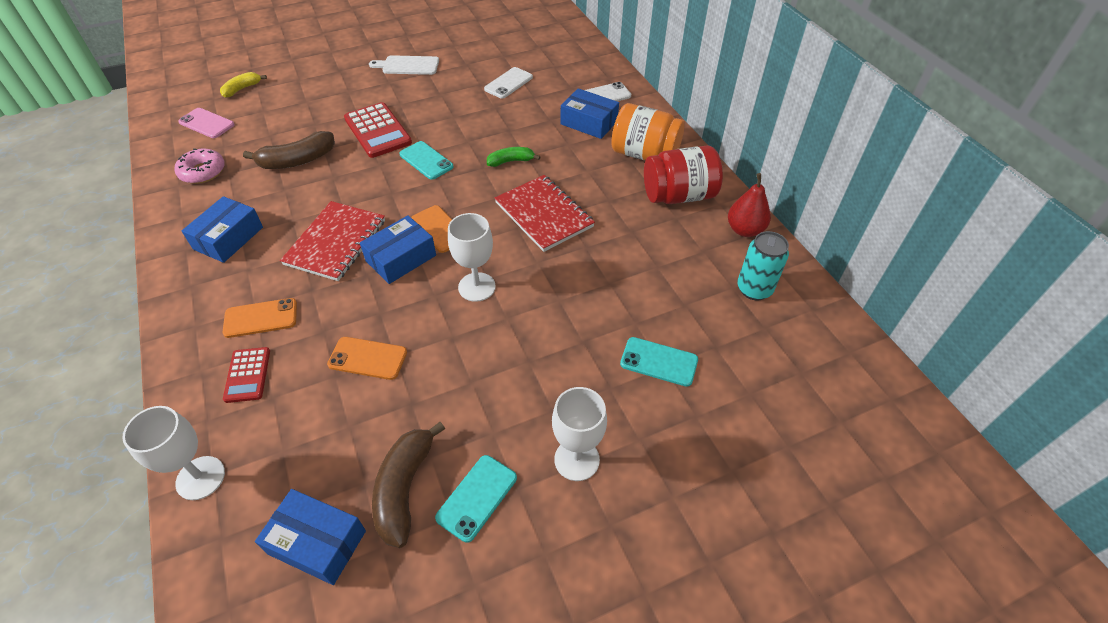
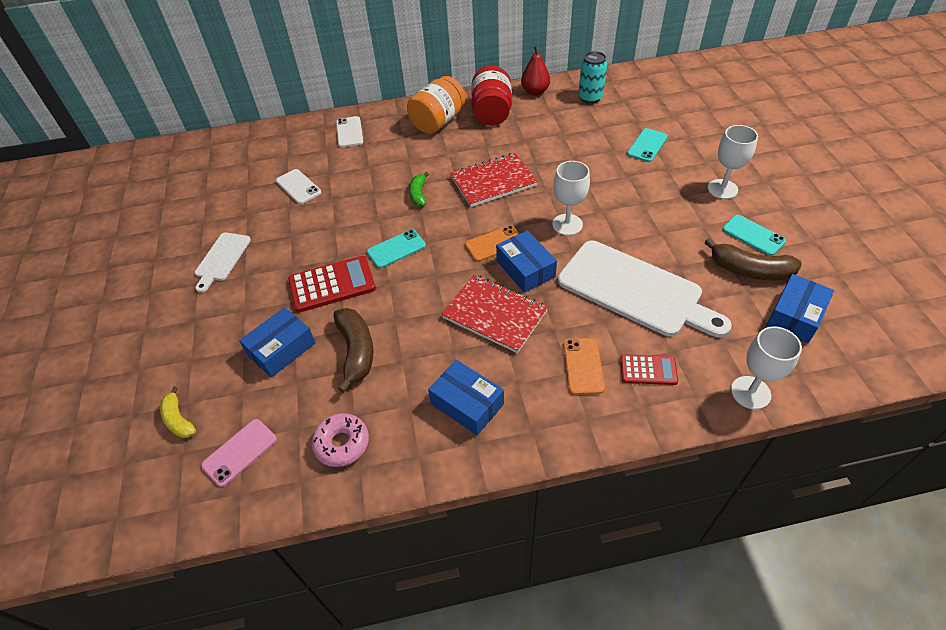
camera: 75 degrees left, 0 degrees up
orange phone [327,337,407,380] -> white cutting board [558,240,732,337]
blue box [560,88,619,139] -> blue box moved to [239,307,315,378]

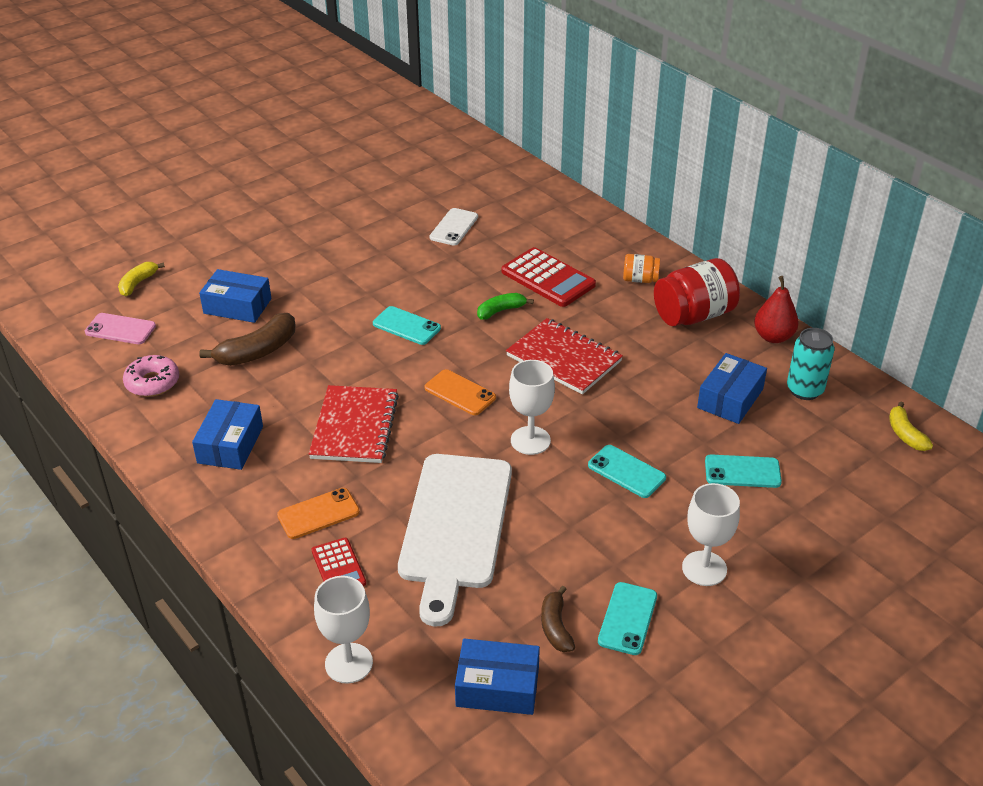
camera: 60 degrees right, 10 degrees down
white cutting board [195,232,251,293] -> none
red calculator [288,256,376,312] -> red calculator moved to [501,247,596,307]
white phone [336,116,363,147] -> none
orange jar [407,76,466,134] -> orange jar [623,254,660,283], size x0.51
blue box [496,230,557,293] -> blue box moved to [697,353,767,424]
brown banana [705,238,802,280] -> brown banana [541,586,575,652], size x0.61
none -> turquoise phone [588,445,666,498]
none -> yellow banana [889,401,933,451]

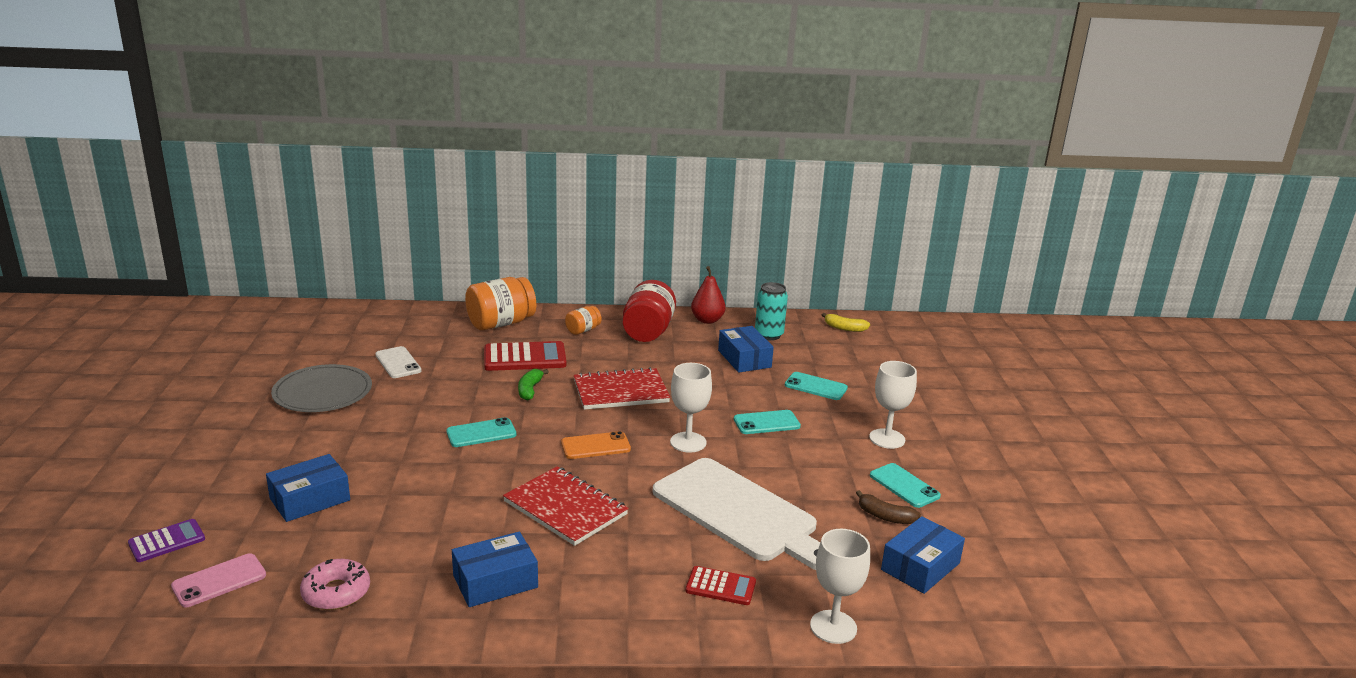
camera: 55 degrees left, 15 degrees down
yellow banana [118,262,165,296] -> purple calculator [128,519,205,562]
blue box [192,399,263,470] -> blue box turned 75 degrees counterclockwise [452,532,538,607]
brown banana [199,313,295,366] -> none
orange phone [277,488,360,539] -> none
turquoise phone [705,454,782,488] -> turquoise phone turned 75 degrees clockwise [785,372,848,400]
none -> grey plate [271,364,372,412]
none -> orange jar [465,277,536,331]

